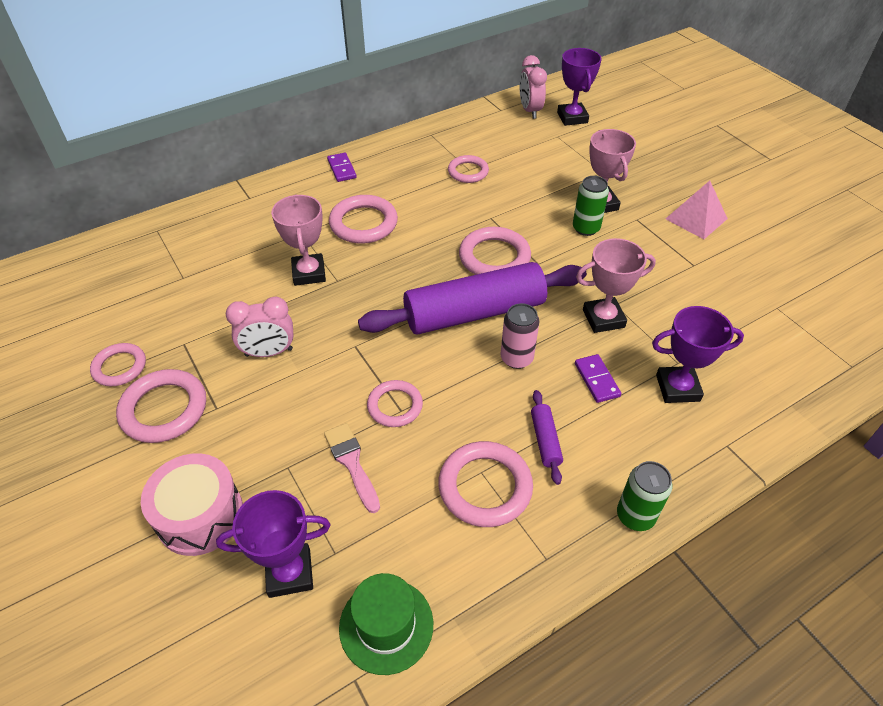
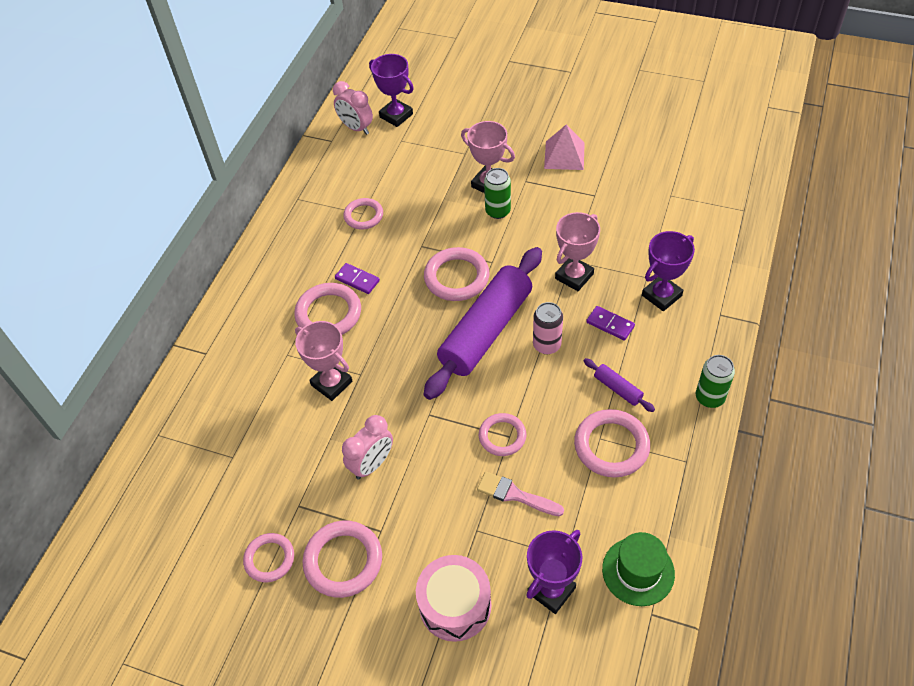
camera: 35 degrees left, 5 degrees up
purple domino [327,153,357,182] -> purple domino moved to [335,263,380,294]

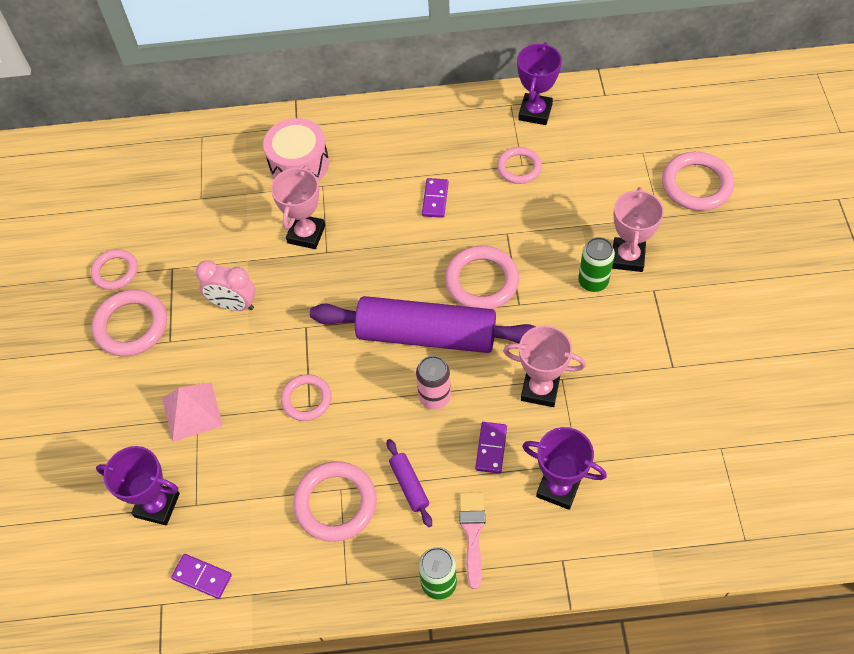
camera: 65 degrees right, 5 degrees up
pink ring [294,283,361,335] -> pink ring moved to [662,152,734,211]
pink clock [333,81,373,135] -> none
purple trophy [369,54,414,127] -> purple trophy moved to [517,42,562,125]
pink drum [416,555,491,642] -> pink drum moved to [263,118,329,181]
pink brush [477,472,564,516] -> pink brush moved to [459,492,485,589]
pink pyramid [544,125,585,170] -> pink pyramid moved to [162,382,223,442]
purple rolling pin [584,358,655,412] -> purple rolling pin turned 45 degrees counterclockwise [387,439,432,527]
green hat [602,532,675,606] -> purple domino [171,554,232,599]

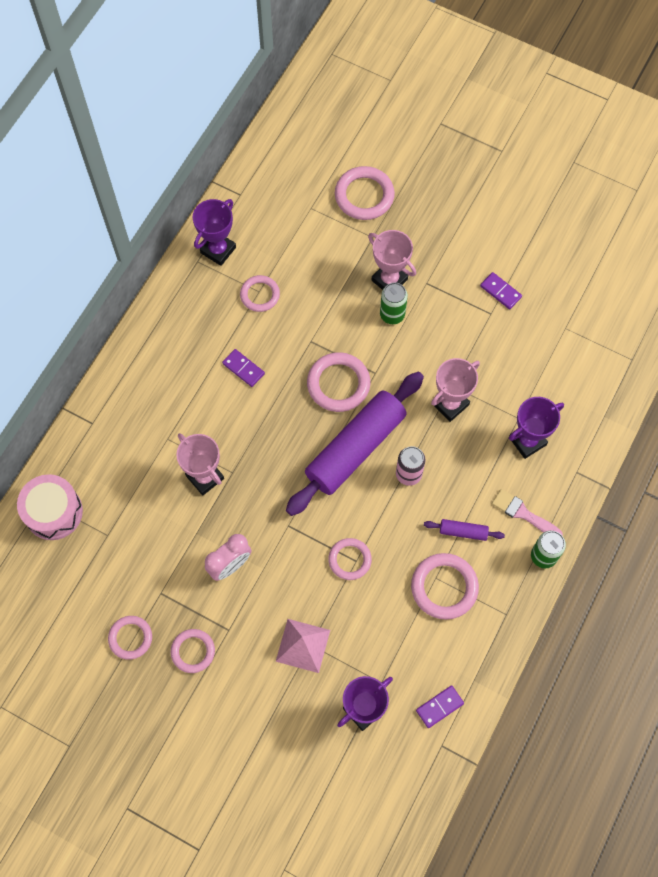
camera: 60 degrees left, 10 degrees up
pink ring [92,290,167,356] -> pink ring [171,629,215,673], size x0.65
pink drum [263,118,329,181] -> pink drum moved to [17,474,83,540]
purple domino [475,422,507,474] -> purple domino moved to [480,272,522,309]
purple trophy [517,42,562,125] -> purple trophy turned 75 degrees clockwise [193,199,236,266]

